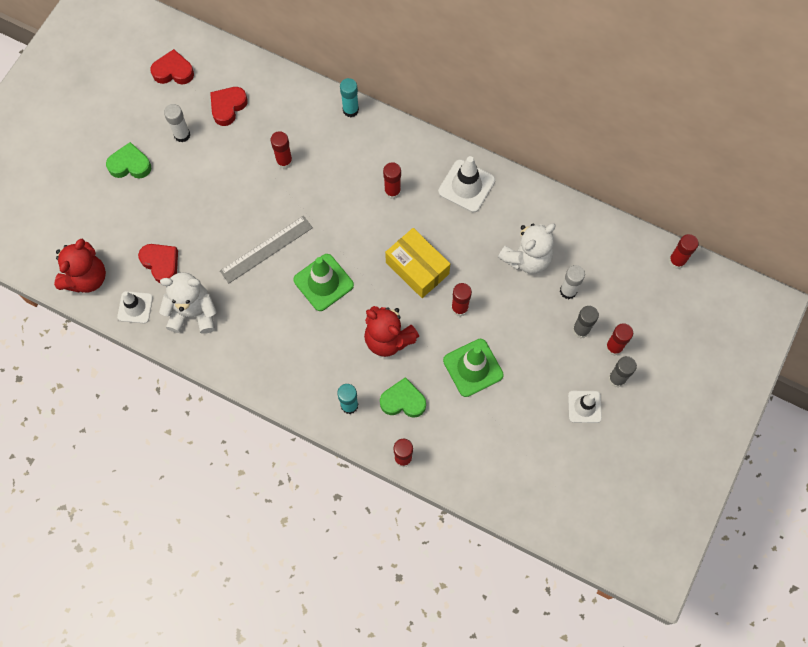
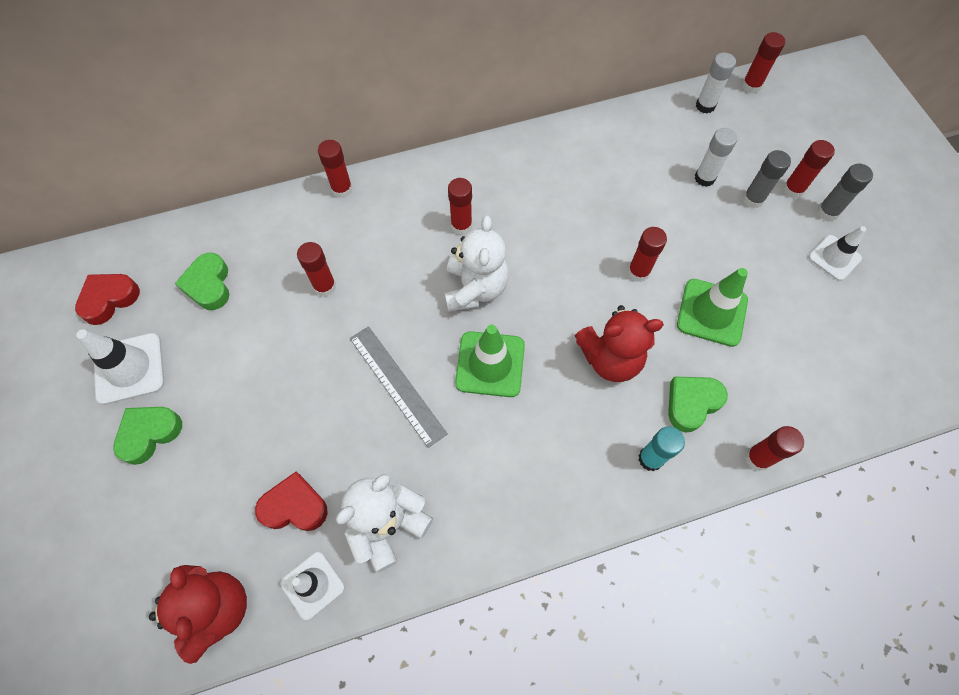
camera: 45 degrees left, 5 degrees down
white glue stick [164,104,190,142] -> white glue stick moved to [696,53,736,113]
red heart [210,87,248,126] -> green heart [175,253,229,310]
grey ruler [220,216,313,283] -> grey ruler turned 45 degrees counterclockwise [350,326,448,448]
turquoise glue stick [340,78,359,117] -> red glue stick [318,140,353,198]
yellow box [385,228,450,298] -> none
white traffic cone [438,156,495,212] -> white traffic cone moved to [76,329,165,405]
white teddy bear [498,223,555,274] -> white teddy bear moved to [444,216,509,312]

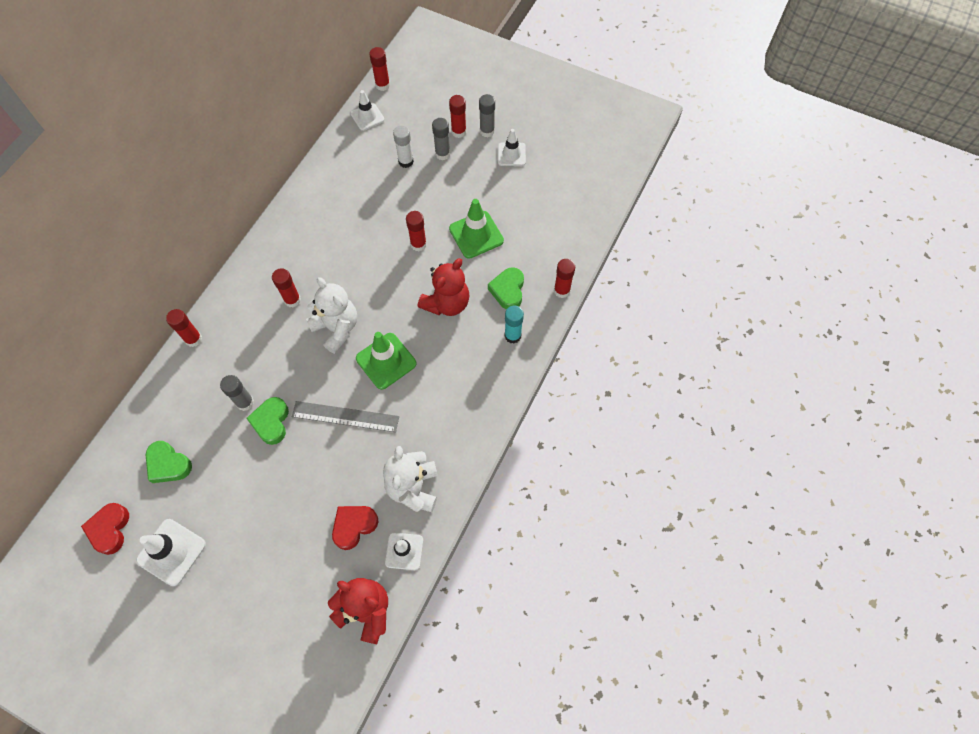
camera: 45 degrees left, 0 degrees up
green heart [113,407,182,465] -> green heart moved to [246,397,289,445]
red glue stick [297,242,336,297] -> grey glue stick [220,375,254,411]
white glue stick [696,53,736,113] -> white traffic cone [351,90,385,131]

